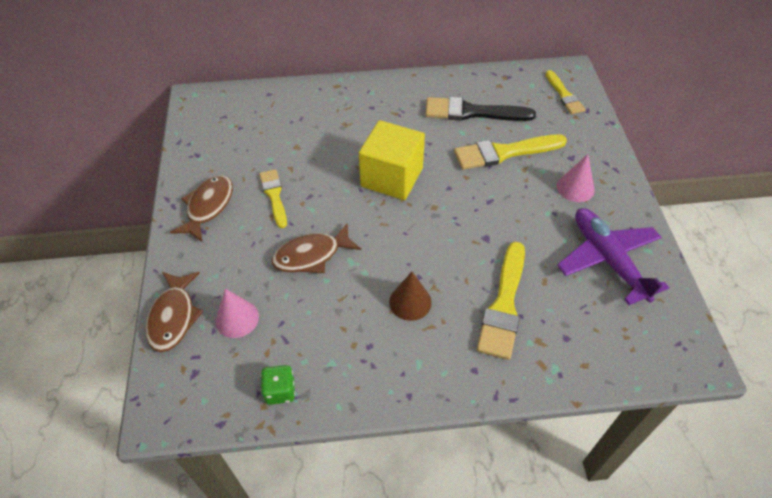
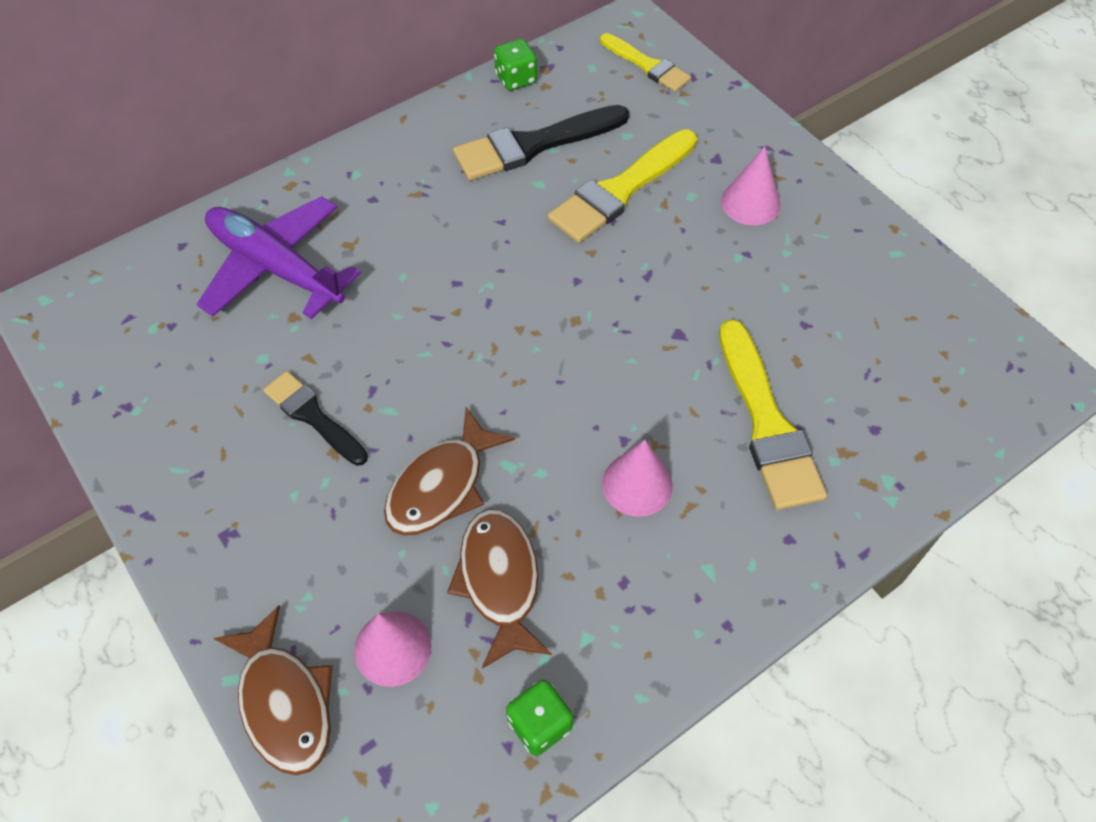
camera: 30 degrees left, 5 degrees up
brown fish [170,175,233,242] -> brown fish moved to [447,509,552,669]
yellow brush [260,169,287,228] -> black brush [263,371,368,466]
yellow cube [359,120,425,200] -> none
brown cone [389,272,432,321] -> pink cone [602,440,673,517]
purple plane [557,208,669,305] -> purple plane moved to [197,196,361,319]
none -> green dice [494,39,537,91]

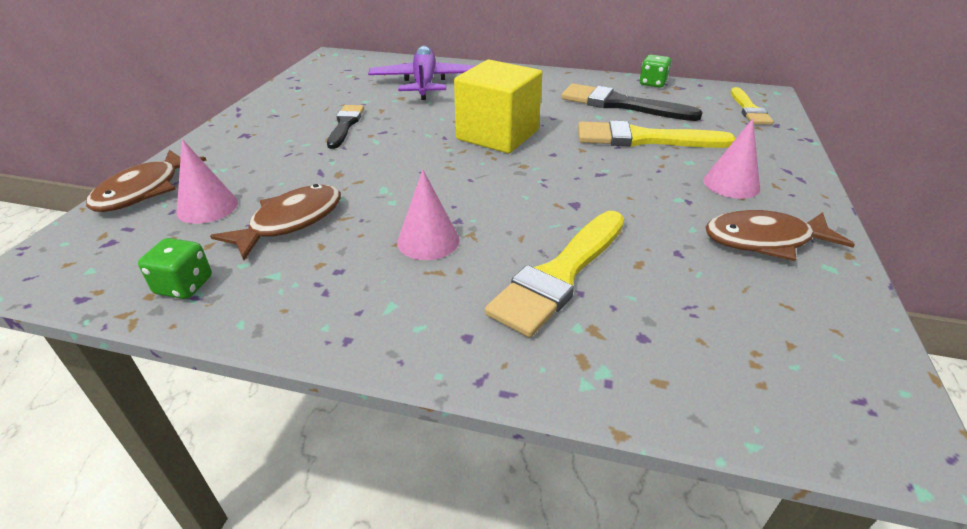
camera: 50 degrees right, 20 degrees down
brown fish [384,407,515,536] -> brown fish moved to [705,210,855,261]
none -> yellow cube [454,60,542,153]

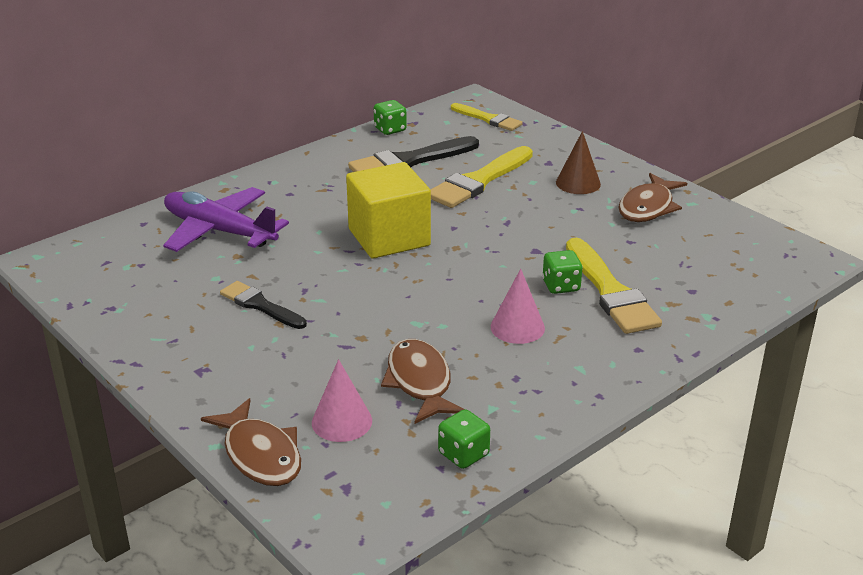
camera: 55 degrees left, 5 degrees down
pink cone [703,119,760,199] -> brown cone [556,131,601,194]
none -> green dice [542,250,583,294]

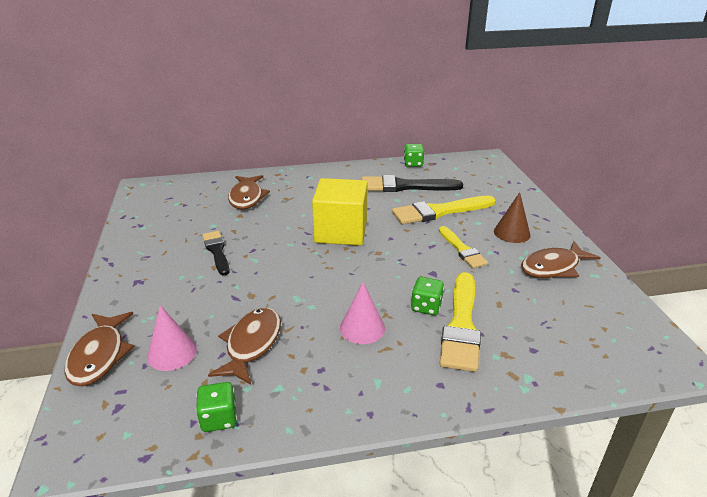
camera: 30 degrees right, 0 degrees up
purple plane [163,187,289,252] -> brown fish [228,175,270,209]
yellow brush [451,103,523,131] -> yellow brush moved to [439,226,488,268]

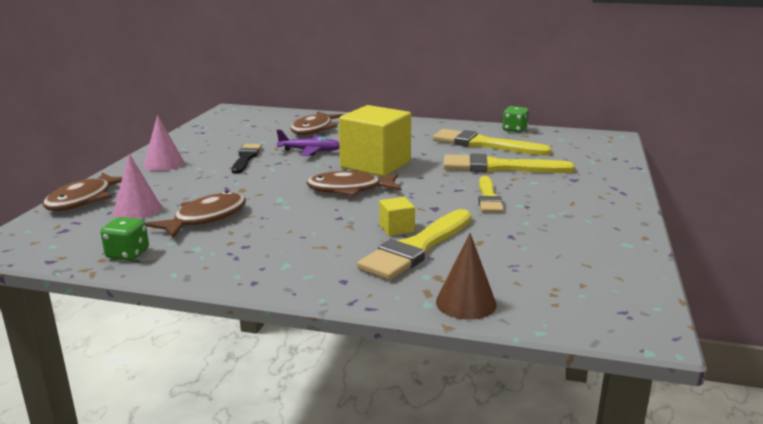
camera: 25 degrees right, 10 degrees down
pink cone [340,282,385,344] -> pink cone moved to [144,115,184,171]
black brush [362,175,463,192] -> yellow brush [433,129,552,156]
green dice [411,277,444,315] -> yellow cube [379,197,415,236]
brown cone [494,192,531,243] -> brown cone moved to [436,233,497,320]
brown fish [521,241,601,278] -> brown fish moved to [306,171,401,196]
none -> purple plane [277,130,340,156]

